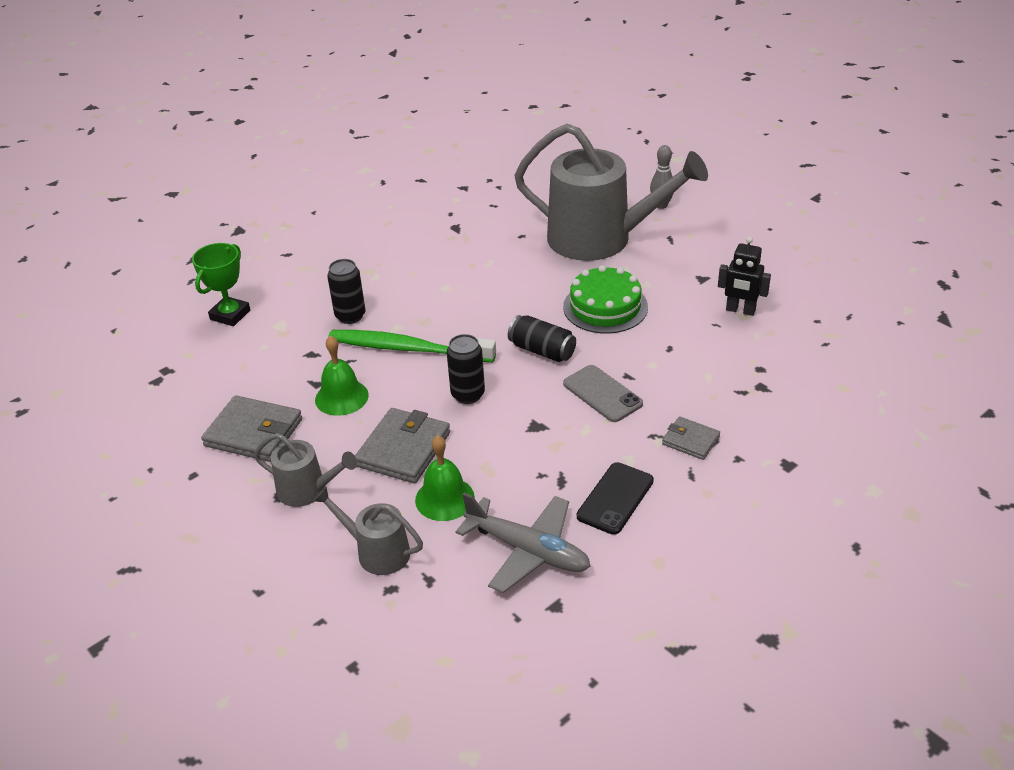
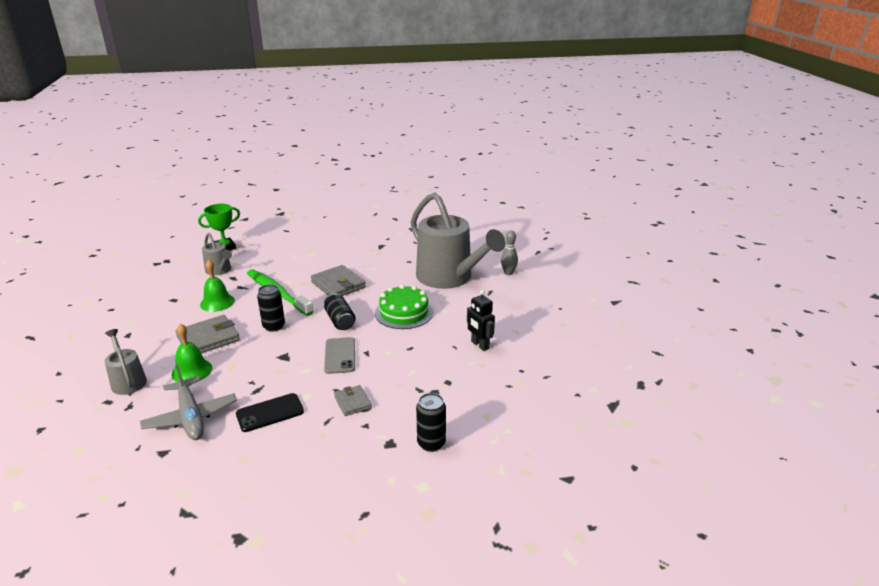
camera: 30 degrees right, 10 degrees down
grey wallet [201,395,302,462] -> grey wallet moved to [310,265,366,296]
grey watering can [254,433,357,507] -> grey watering can moved to [202,233,232,275]
black can [327,259,365,324] -> black can moved to [416,393,446,452]

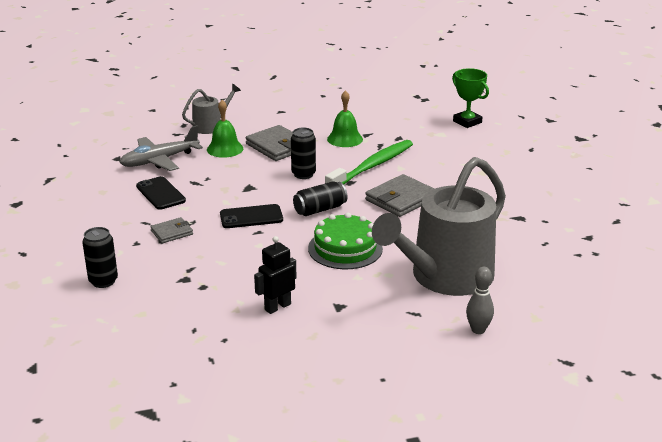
camera: 85 degrees right, 0 degrees up
grey watering can [202,233,232,275] -> none
grey phone [324,337,355,374] -> black phone [220,204,283,228]

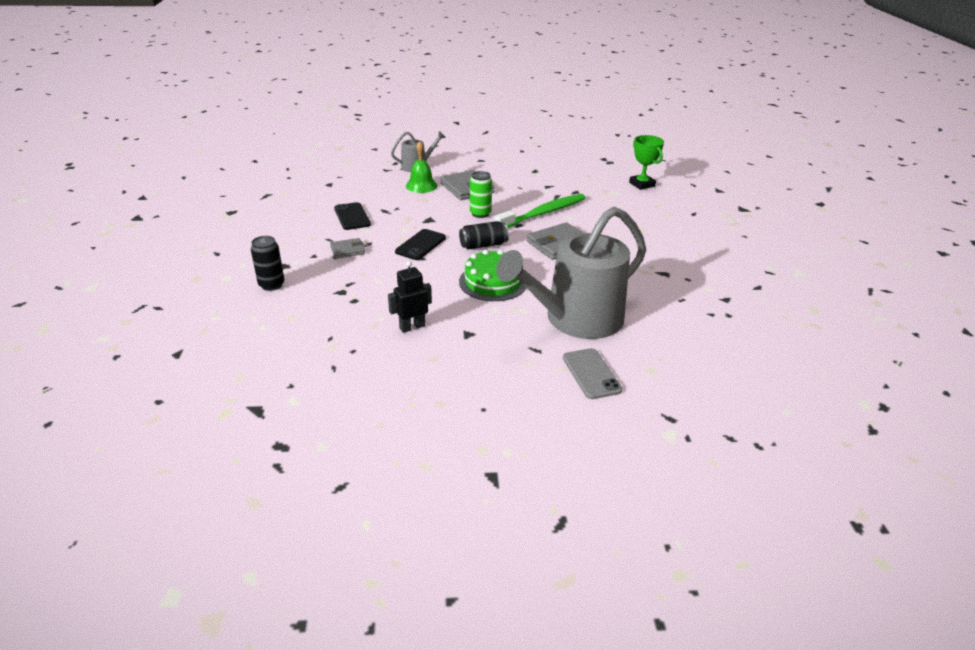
camera: 10 degrees right, 5 degrees up
grey plane [119,125,203,171] -> none
black phone [220,204,283,228] -> black phone turned 60 degrees counterclockwise [395,229,446,260]
black can [291,128,316,179] -> green can [470,171,492,218]
green bell [327,90,363,147] -> none
grey bowling pin [466,267,494,334] -> grey phone [563,348,622,399]

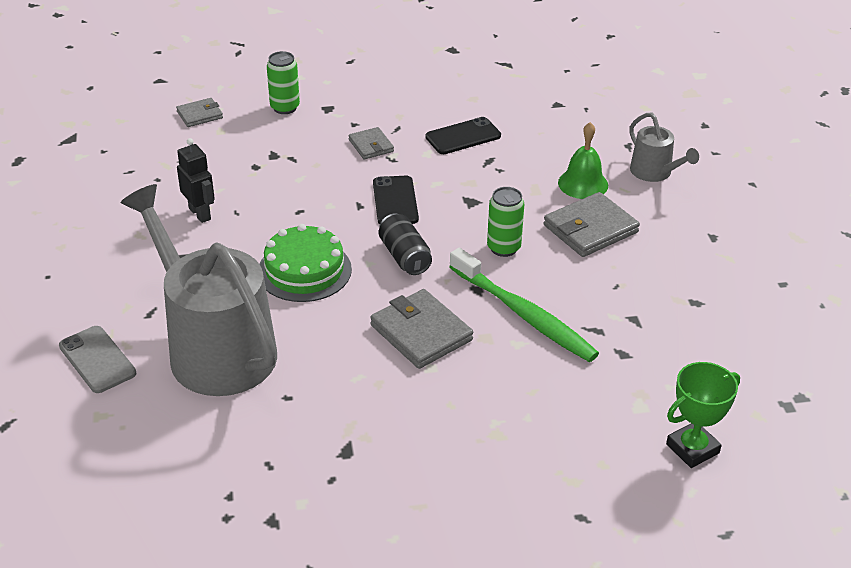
camera: 85 degrees right, 5 degrees up
black can [251,236,284,291] -> green can [267,51,300,114]
black phone [395,229,446,260] -> black phone turned 60 degrees clockwise [373,175,419,224]
grey phone [563,348,622,399] -> grey phone turned 75 degrees clockwise [59,326,136,393]
none -> grey wallet [176,98,223,127]

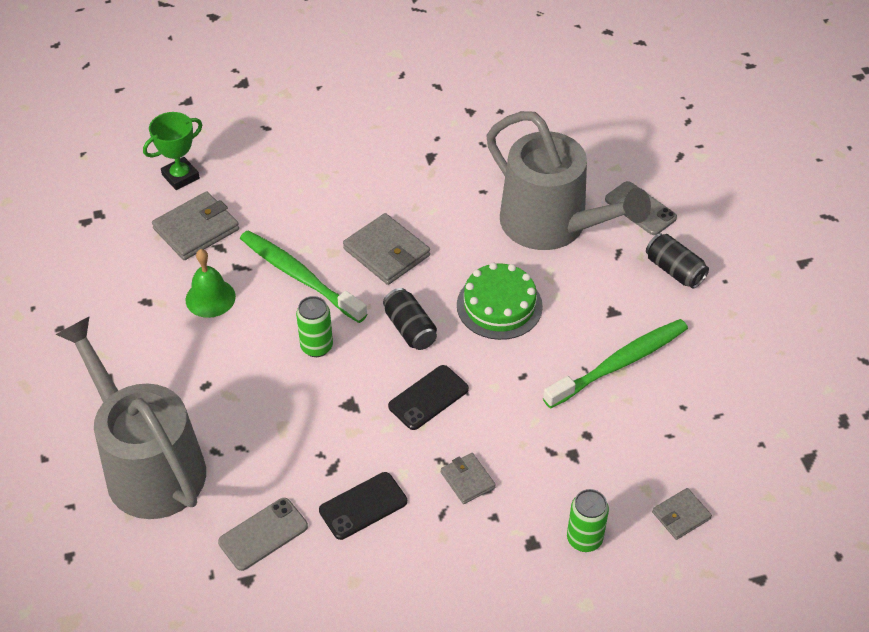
camera: 175 degrees right, 10 degrees up
black robot [177,138,215,223] -> green toothbrush [543,319,688,409]
black phone [373,175,419,224] -> black phone turned 60 degrees clockwise [388,365,469,430]
grey wallet [544,192,640,257] -> grey wallet moved to [152,191,239,260]
green bell [558,122,608,199] -> green bell moved to [186,249,236,318]
grey watering can [629,113,699,182] -> grey watering can [55,317,206,519], size x2.16
none -> grey phone [218,498,308,571]
none -> black can [646,233,709,289]

